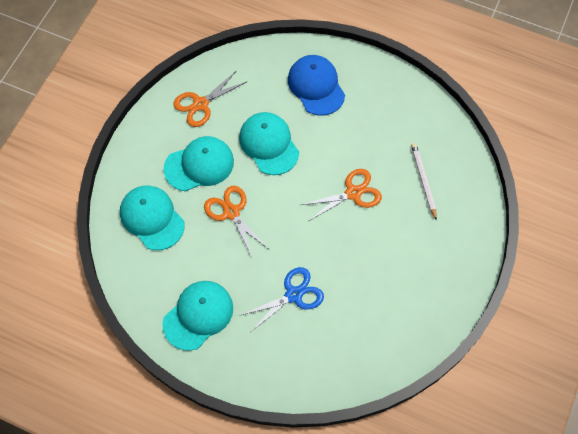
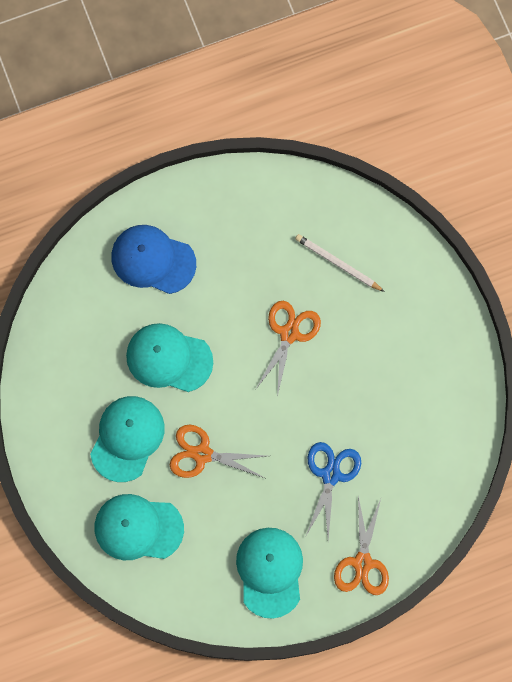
camera: 45 degrees left, 10 degrees up
orange scissors [173,70,248,127] -> orange scissors moved to [334,497,389,595]

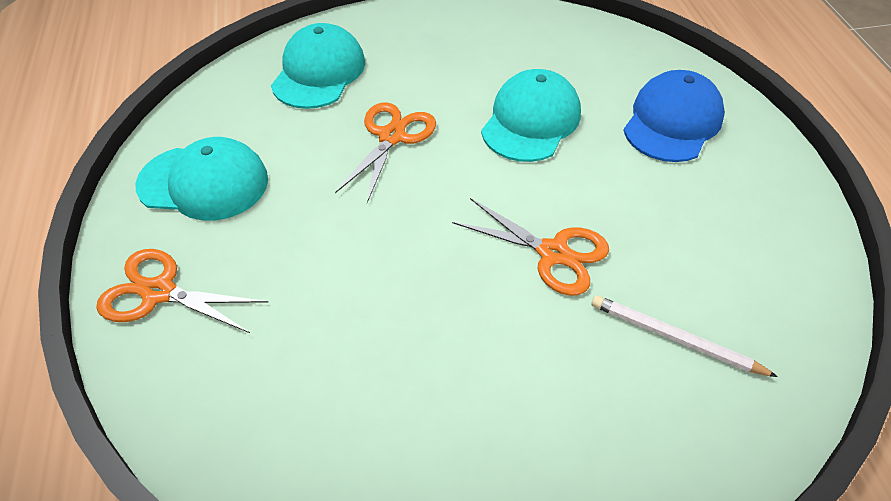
camera: 100 degrees right, 25 degrees down
turquoise cap [90,396,165,482] -> none
white pencil [295,234,385,292] -> white pencil turned 105 degrees counterclockwise [591,295,778,377]
blue scissors [306,442,361,539] -> none

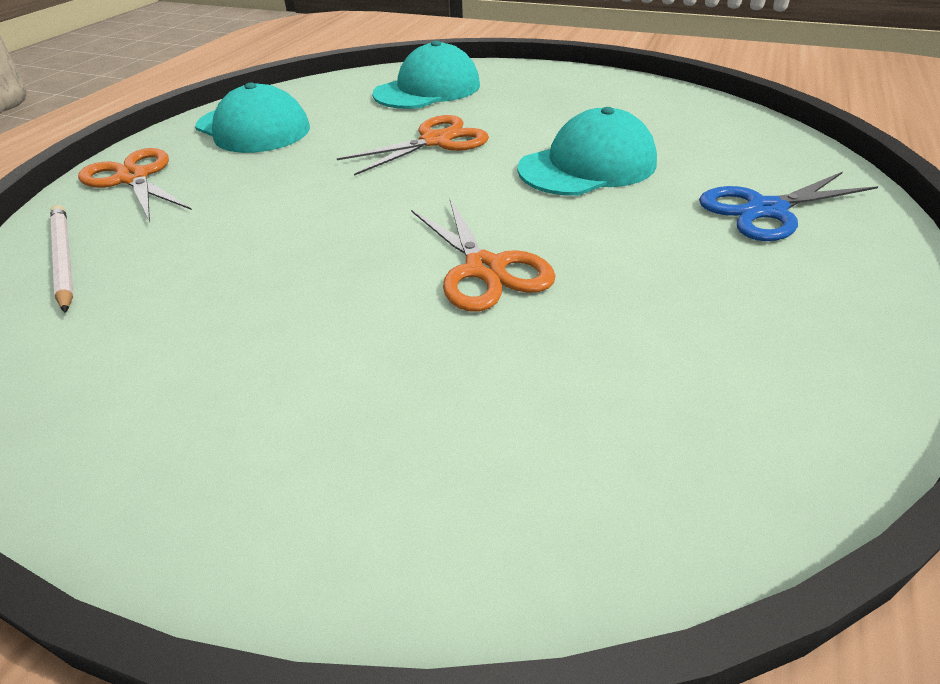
camera: 35 degrees right, 10 degrees down
white pencil [591,295,778,377] -> white pencil moved to [50,205,74,313]
blue cap [623,70,725,162] -> blue scissors [699,172,879,241]

